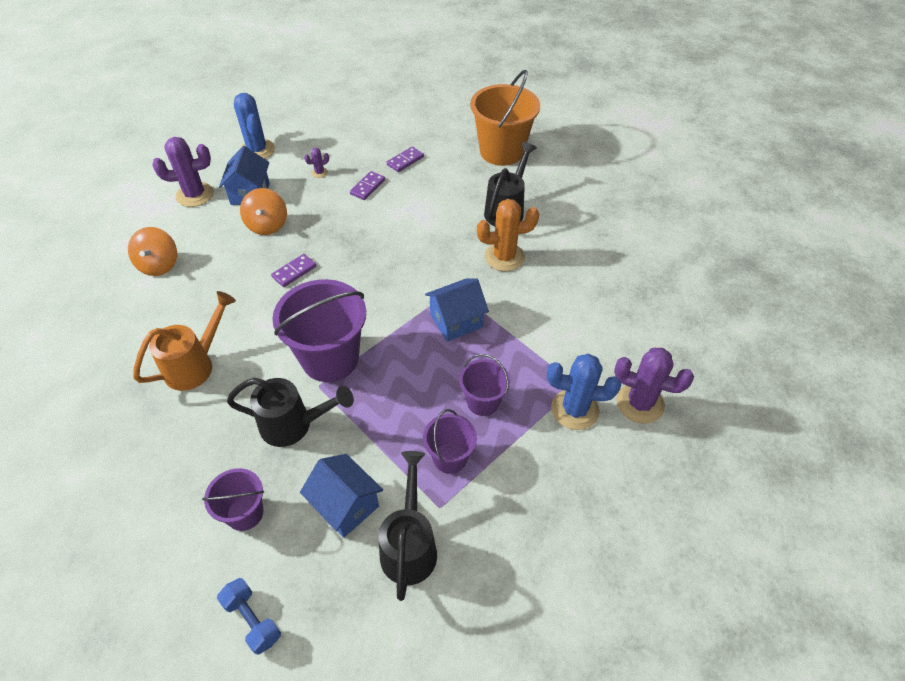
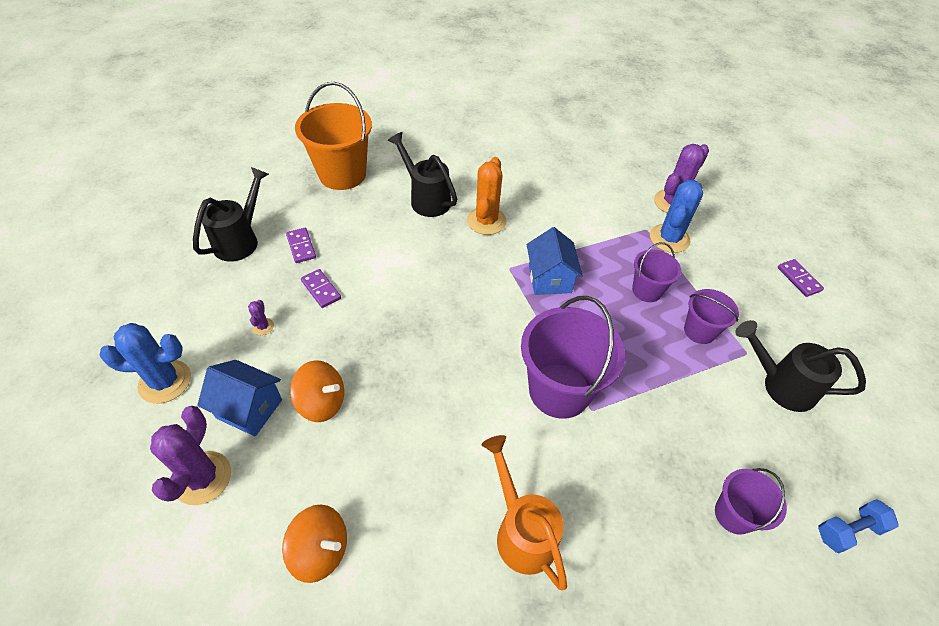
camera: 70 degrees left, 0 degrees up
black watering can [227,378,354,447] -> black watering can moved to [193,167,269,262]
purple domino [271,254,316,287] -> purple domino moved to [778,259,824,297]
blue house [300,454,383,538] -> none

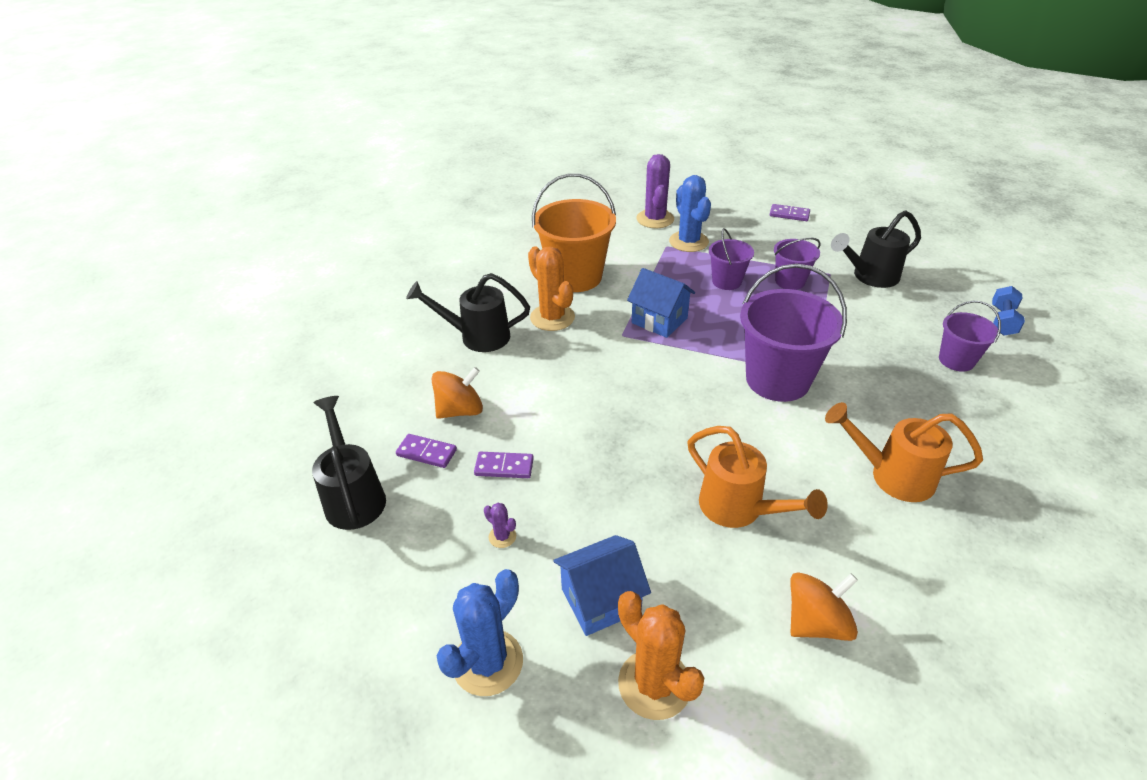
camera: 45 degrees left, 10 degrees down
purple cactus [150,406,231,505] -> orange cactus [618,591,704,720]
orange spinning top [290,360,344,422] -> orange spinning top moved to [431,367,483,419]
orange bucket [295,82,372,190] -> orange bucket moved to [532,173,616,292]
none -> orange watering can [687,426,828,528]

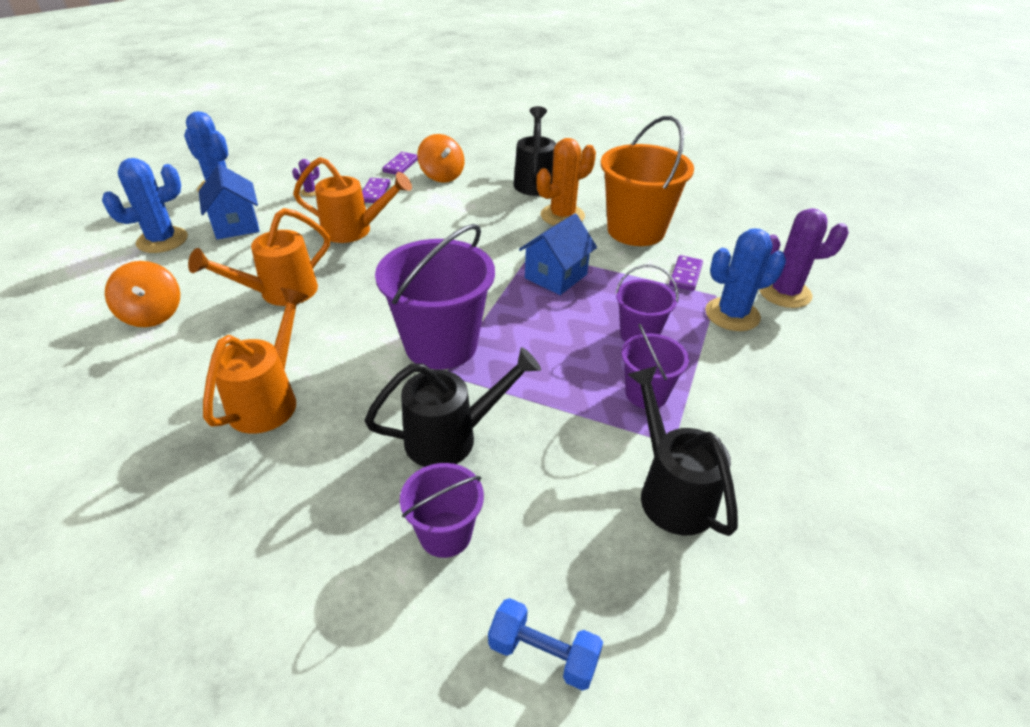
camera: 90 degrees right, 0 degrees up
black watering can [312,396,386,530] -> black watering can moved to [364,347,541,467]
orange cactus [618,591,704,720] -> blue cactus [102,158,188,253]
purple domino [770,204,810,221] -> purple domino moved to [669,255,703,291]
none -> orange watering can [293,157,412,243]

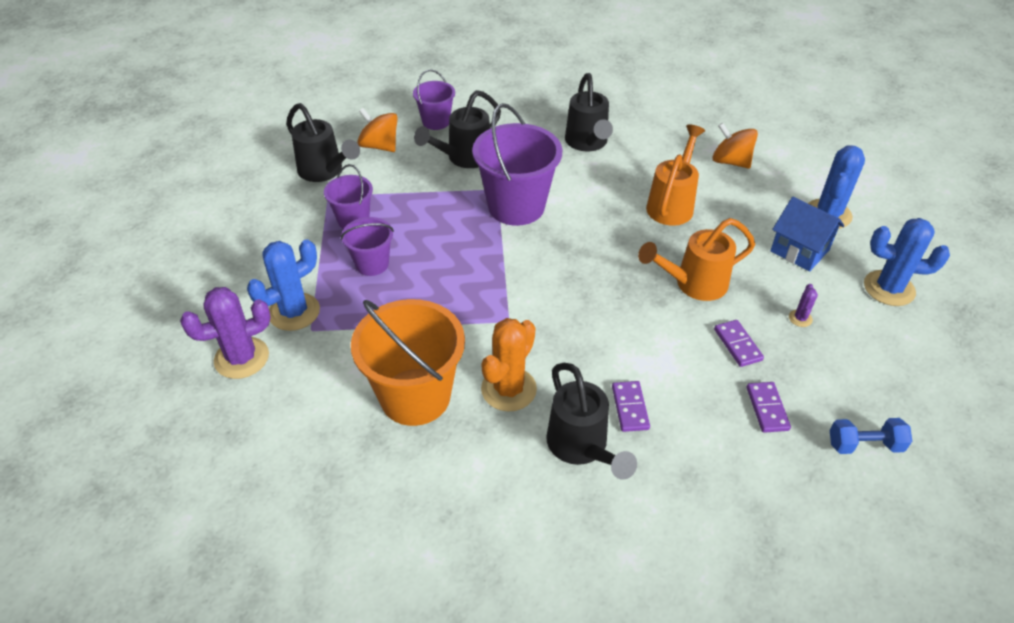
camera: 155 degrees right, 5 degrees up
orange watering can [203,288,308,434] -> black watering can [565,73,613,151]
orange spinning top [417,134,465,183] -> orange spinning top moved to [357,108,398,152]
blue dumbbell [488,598,603,691] -> blue dumbbell moved to [830,418,912,454]
blue house [519,214,597,295] -> none
purple domino [669,255,703,291] -> purple domino moved to [612,381,650,432]

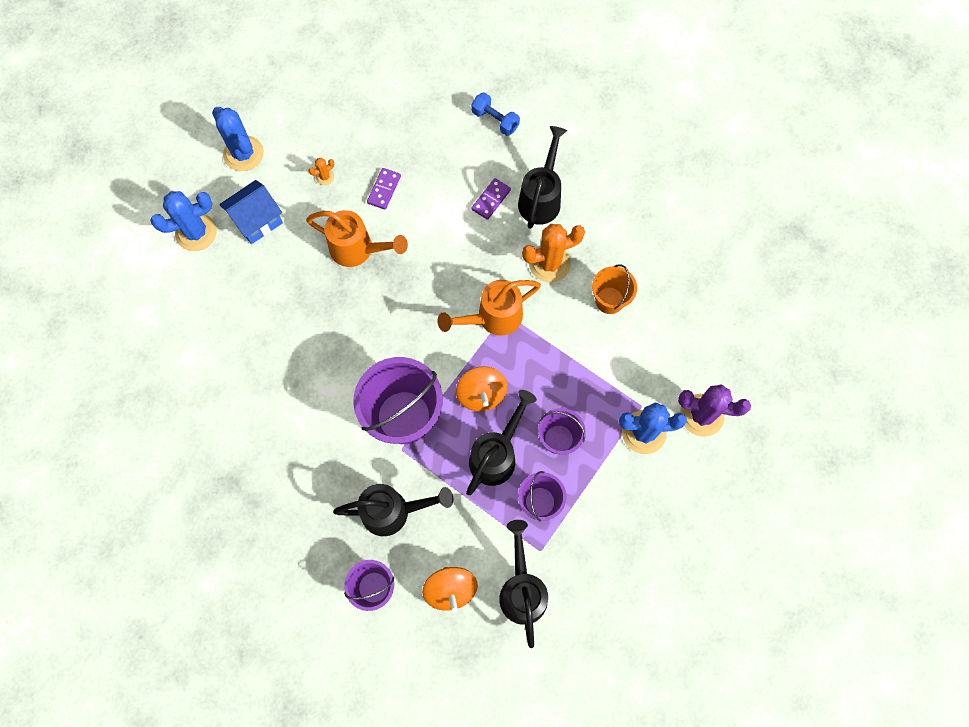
camera: 140 degrees left, 25 degrees up
orange bucket [351,299,465,426] -> orange bucket [592,264,637,314], size x0.54
black watering can [565,73,613,151] -> black watering can moved to [466,390,537,495]
orange watering can [646,125,705,226] -> orange watering can moved to [438,280,541,336]
orange spinning top [713,123,758,169] -> orange spinning top moved to [456,366,508,412]
purple domino [747,382,791,433] -> none
blue house [770,197,844,271] -> blue house turned 60 degrees clockwise [219,180,283,244]
purple cactus [789,284,818,327] -> orange cactus [309,158,334,185]
blue dumbbell [830,418,912,454] -> blue dumbbell moved to [471,92,520,136]

